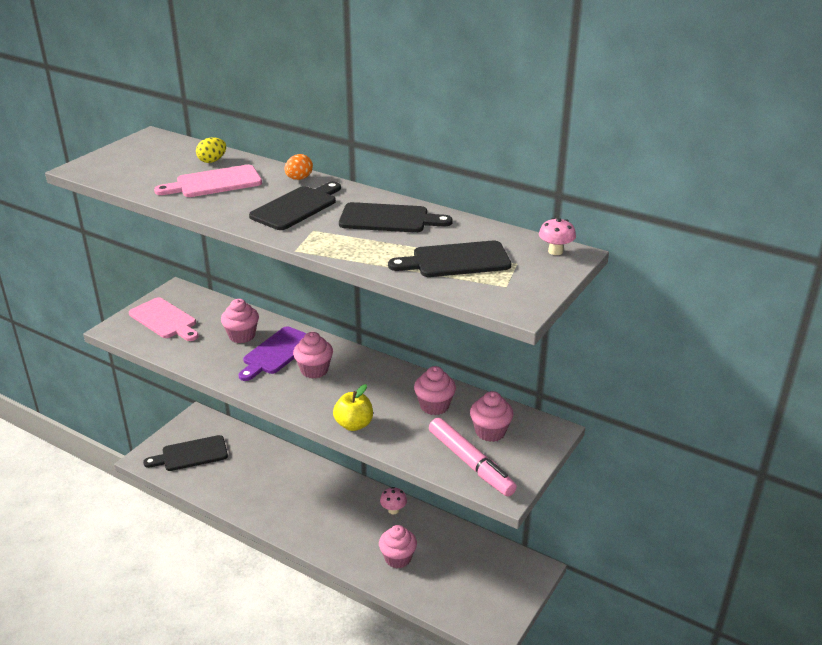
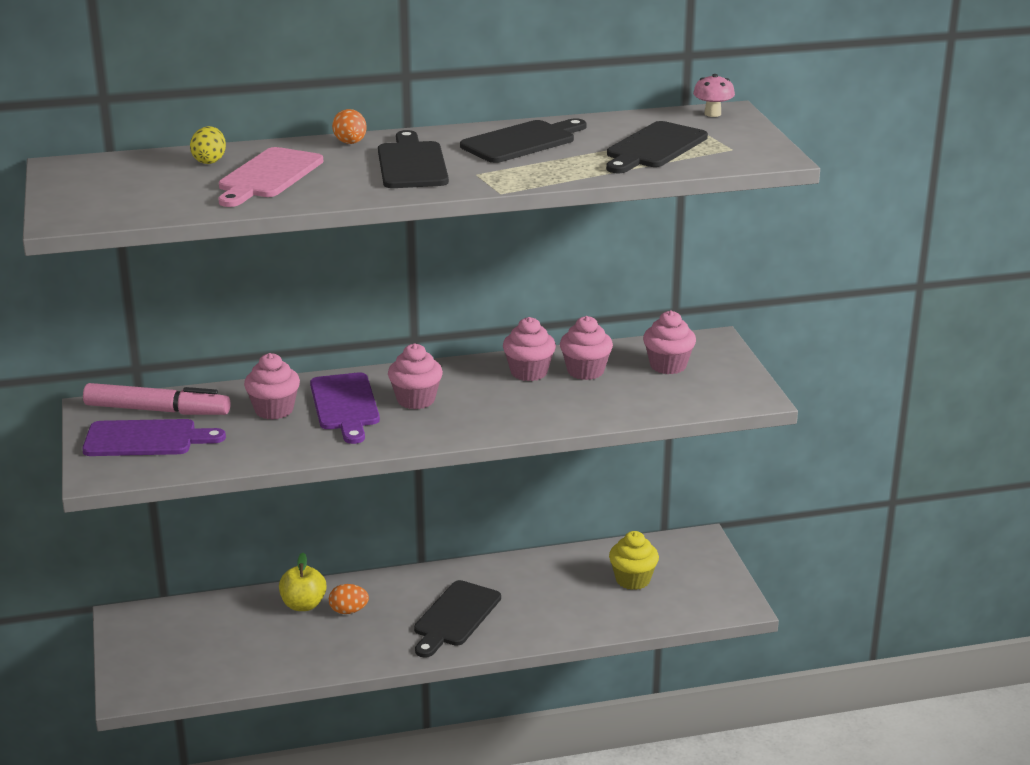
camera: 45 degrees left, 5 degrees down
pink cutting board [129,297,199,341] -> purple cutting board [82,419,226,456]
black cutting board [143,435,228,471] -> black cutting board moved to [414,580,501,658]
yellow apple [333,384,373,431] -> yellow apple moved to [279,553,326,611]
pink cupcake [379,525,417,568] -> pink cupcake moved to [503,317,556,381]
pink mushroom [380,487,407,515] -> none
pink marker [429,418,517,497] -> pink marker moved to [83,383,231,415]
none -> orange egg [329,584,369,614]
none -> yellow cupcake [609,531,659,590]

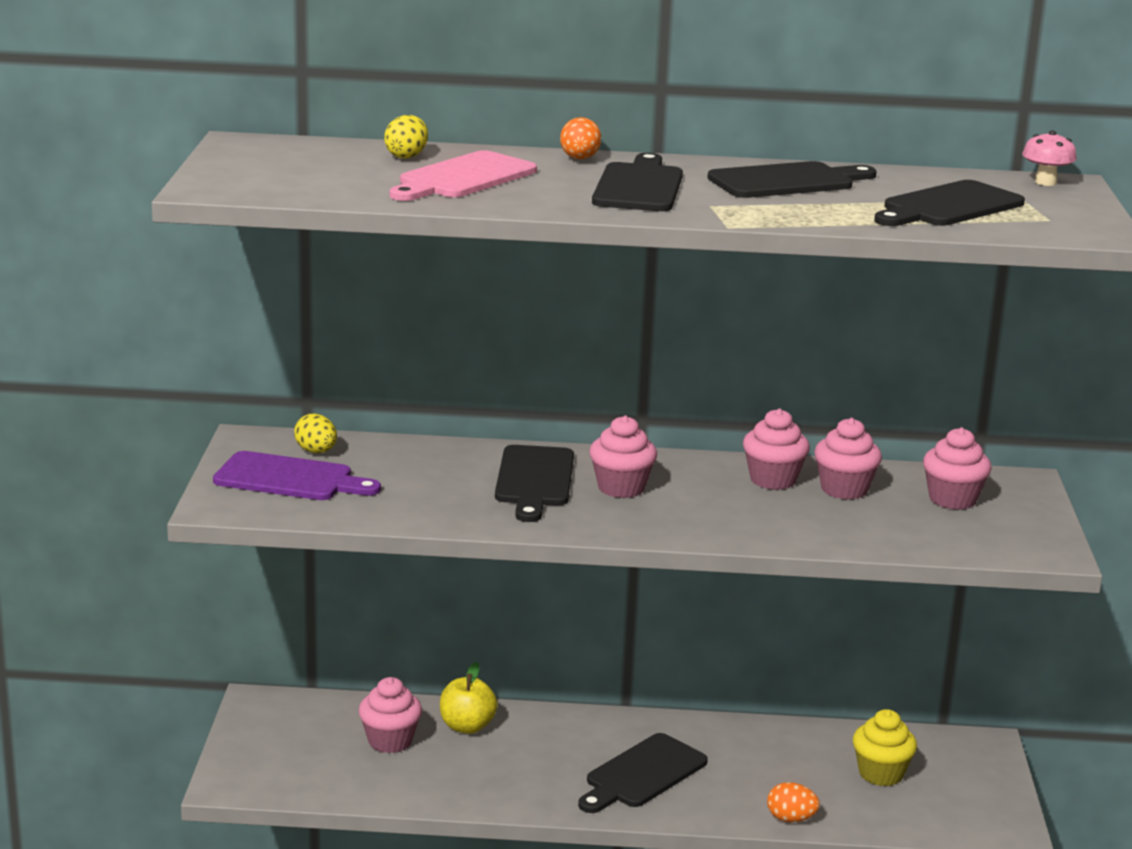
camera: 15 degrees right, 5 degrees down
pink marker [83,383,231,415] -> yellow egg [294,414,337,453]
pink cupcake [244,353,300,420] -> pink cupcake moved to [359,677,422,753]
purple cutting board [310,373,380,444] -> black cutting board [495,445,574,522]
orange egg [329,584,369,614] -> orange egg moved to [767,782,820,822]

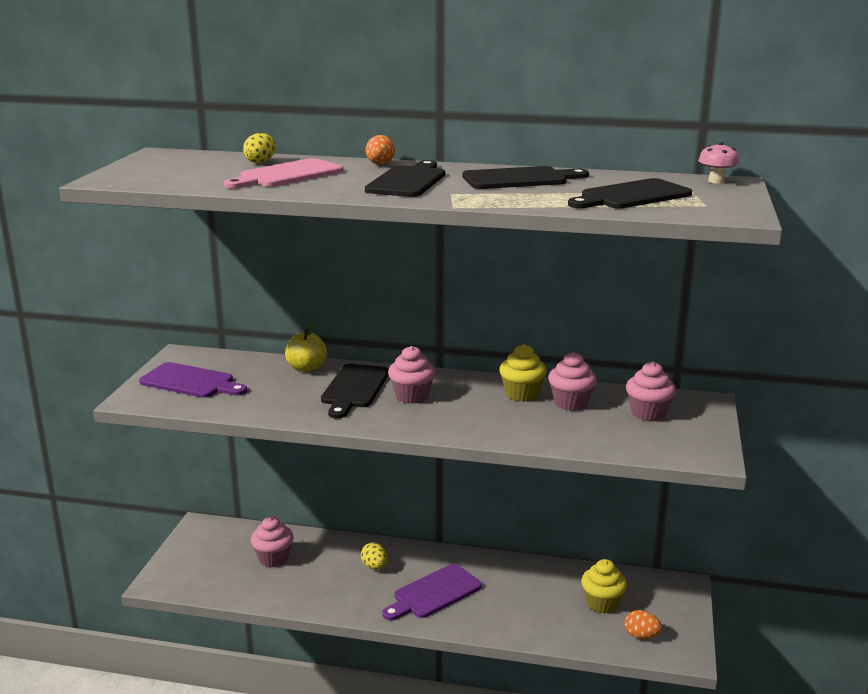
camera: 10 degrees right, 0 degrees up
yellow egg [294,414,337,453] -> yellow egg moved to [361,542,388,570]
yellow apple [440,662,498,734] -> yellow apple moved to [285,322,327,372]
black cutting board [578,733,708,813] -> purple cutting board [382,564,482,620]
pink cupcake [743,408,810,490] -> yellow cupcake [499,344,547,402]
orange egg [767,782,820,822] -> orange egg moved to [624,610,662,639]

